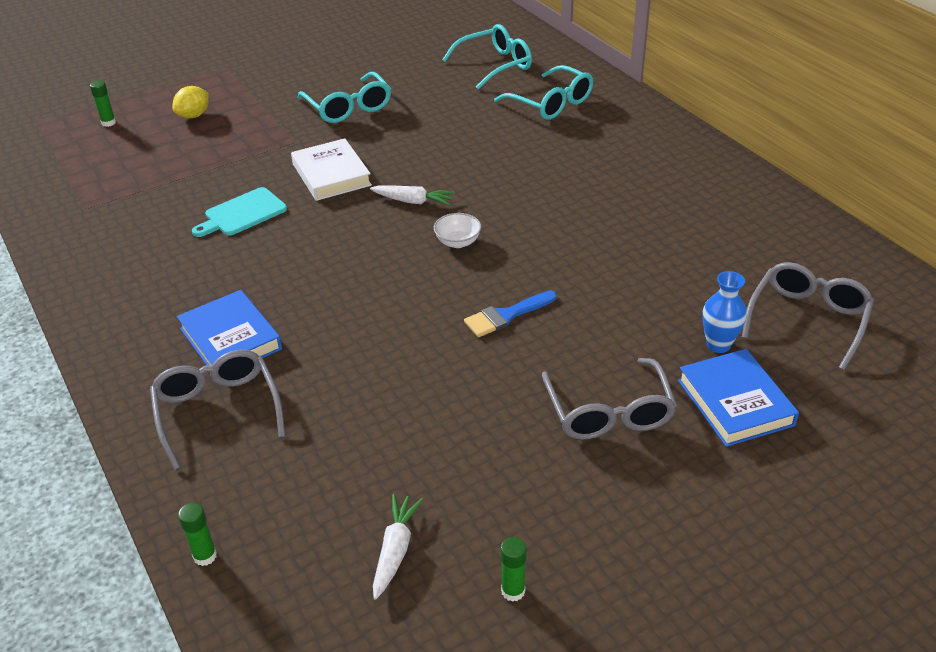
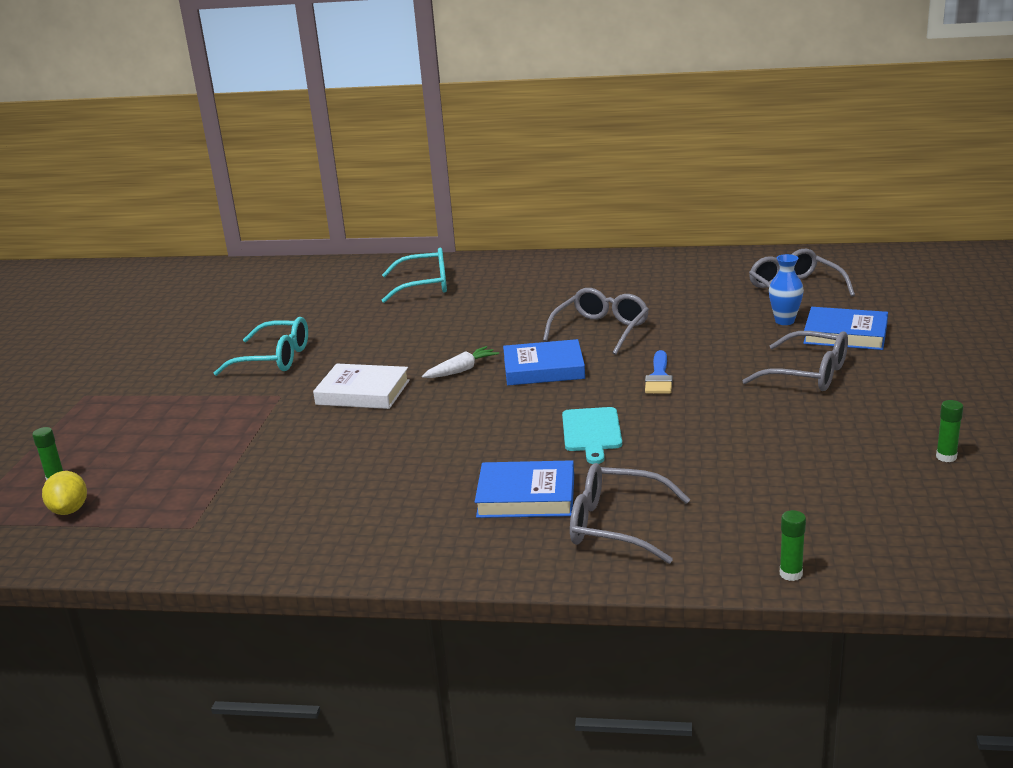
camera: 50 degrees left, 15 degrees down
yellow lemon [173,86,209,118] -> yellow lemon moved to [42,471,87,515]
turquoise cutting board [192,187,287,237] -> turquoise cutting board moved to [562,407,622,464]
white carrot [373,494,423,600] -> none
white bowl [434,213,481,248] -> blue book [503,339,585,386]
turquoise glasses [442,24,532,90] -> none
none -> grey glasses [543,288,649,355]

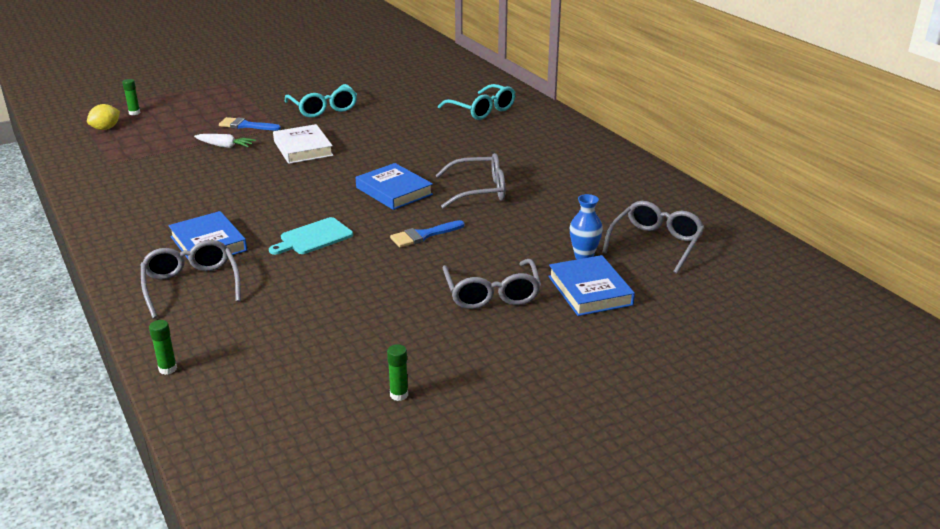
camera: 50 degrees right, 5 degrees up
white carrot [422,346,499,378] -> white carrot moved to [194,134,256,148]
none -> blue brush [219,117,281,130]

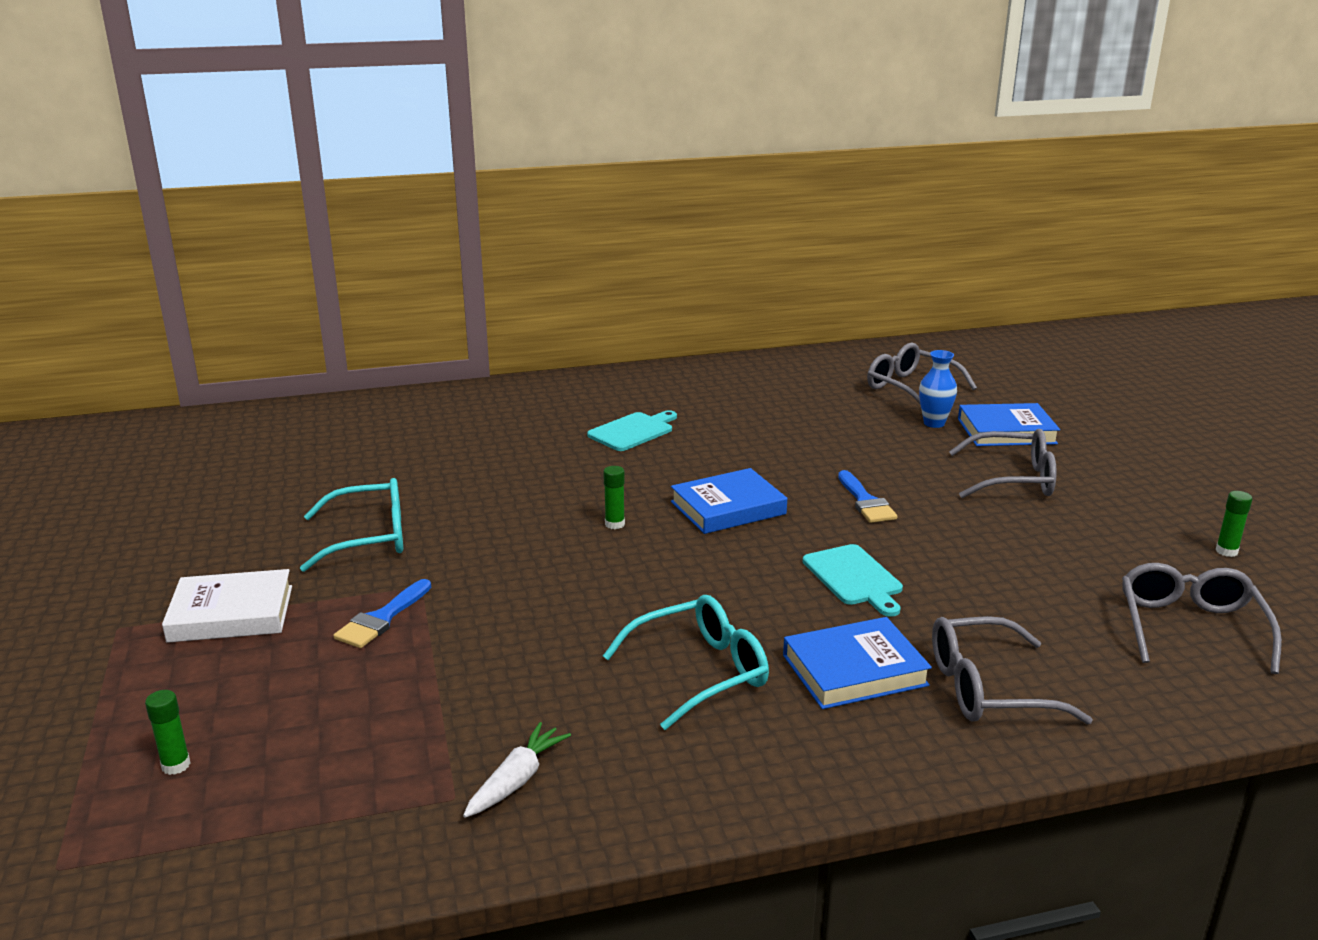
camera: 75 degrees left, 5 degrees down
yellow lemon [87,104,120,130] -> none
green glue stick [149,320,177,375] -> green glue stick moved to [603,466,625,529]
white carrot [194,134,256,148] -> white carrot moved to [463,722,571,818]
white book [273,124,333,164] -> white book moved to [162,569,292,643]
grey glasses [435,153,505,209] -> grey glasses moved to [1122,563,1282,674]
turquoise glasses [438,84,516,120] -> turquoise glasses moved to [603,595,769,730]
none -> turquoise cutting board [587,410,677,451]

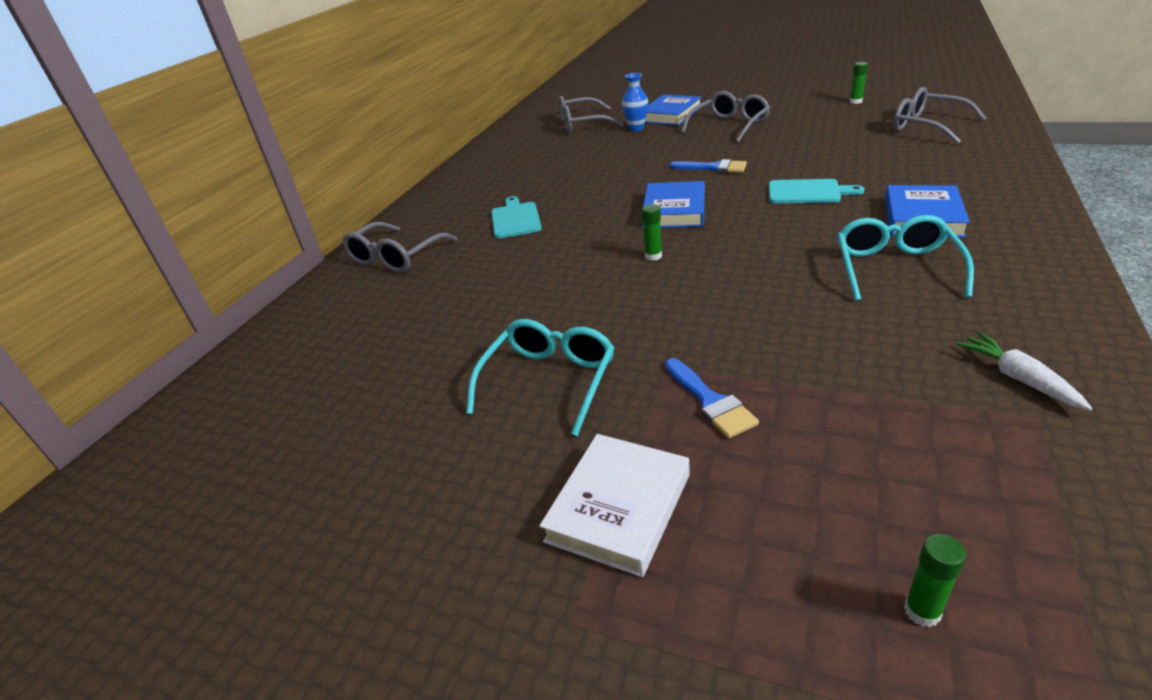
camera: 50 degrees left, 10 degrees up
grey glasses [932,616,1093,724] -> grey glasses moved to [342,222,458,273]

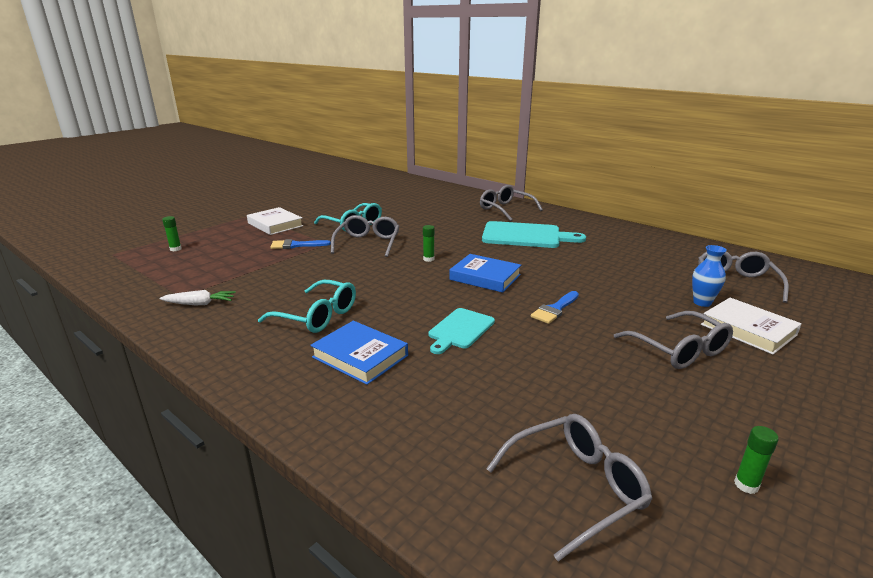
camera: 105 degrees right, 10 degrees down
turquoise cutting board [491,196,542,239] -> turquoise cutting board [482,221,586,248], size x1.70
blue book [645,94,702,125] -> white book [701,298,802,355]
none -> grey glasses [331,215,399,257]

